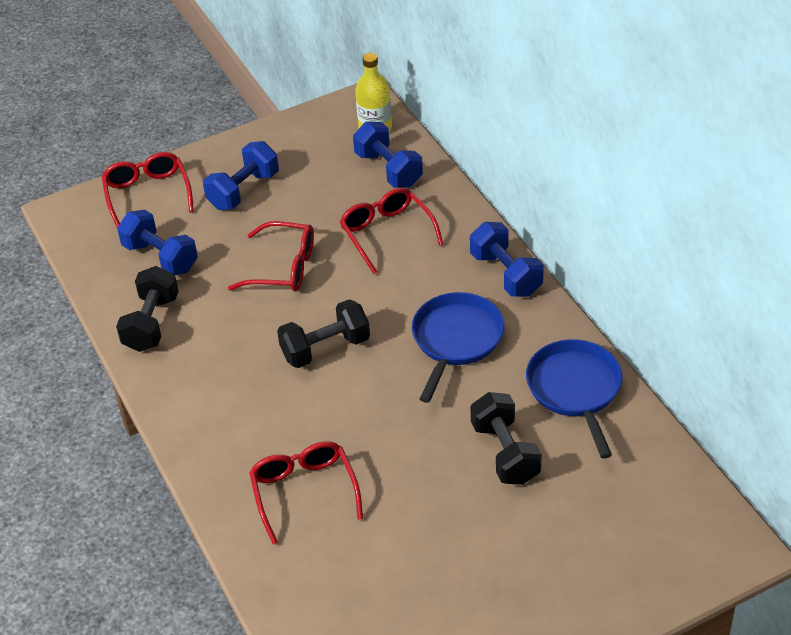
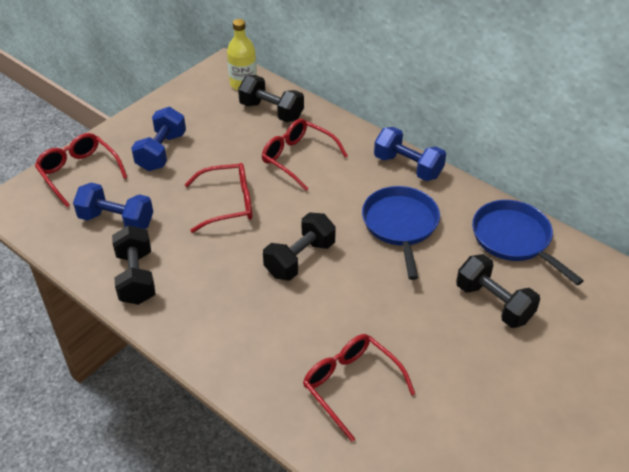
camera: 25 degrees left, 0 degrees up
blue dumbbell [353,121,423,188] -> black dumbbell [238,75,304,122]

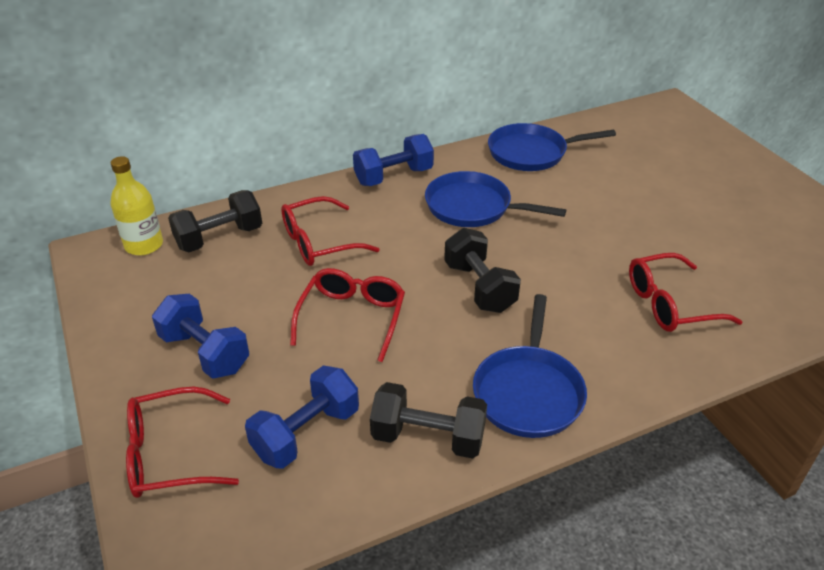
camera: 65 degrees left, 5 degrees down
black dumbbell [456,254,540,328] -> none
none -> blue pan [473,294,587,438]

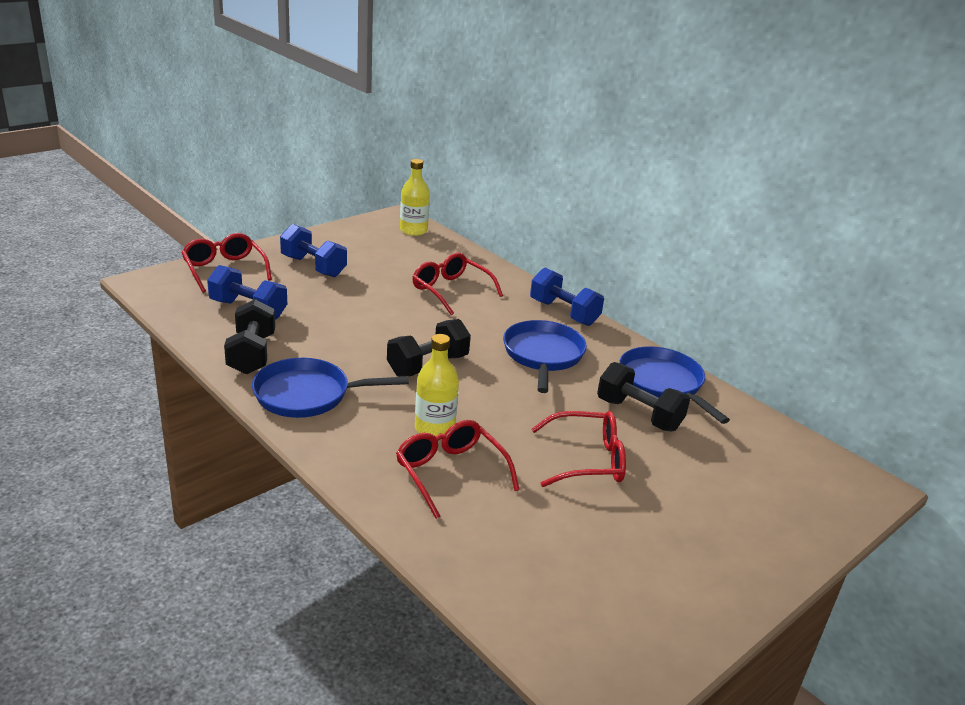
camera: 70 degrees right, 10 degrees down
blue dumbbell [152,294,249,379] -> blue dumbbell turned 75 degrees counterclockwise [280,224,347,277]
black dumbbell [168,190,262,252] -> black dumbbell moved to [597,362,690,432]
red glasses [290,268,405,362] -> red glasses moved to [531,411,626,487]
none -> yellow bottle [415,334,459,436]

